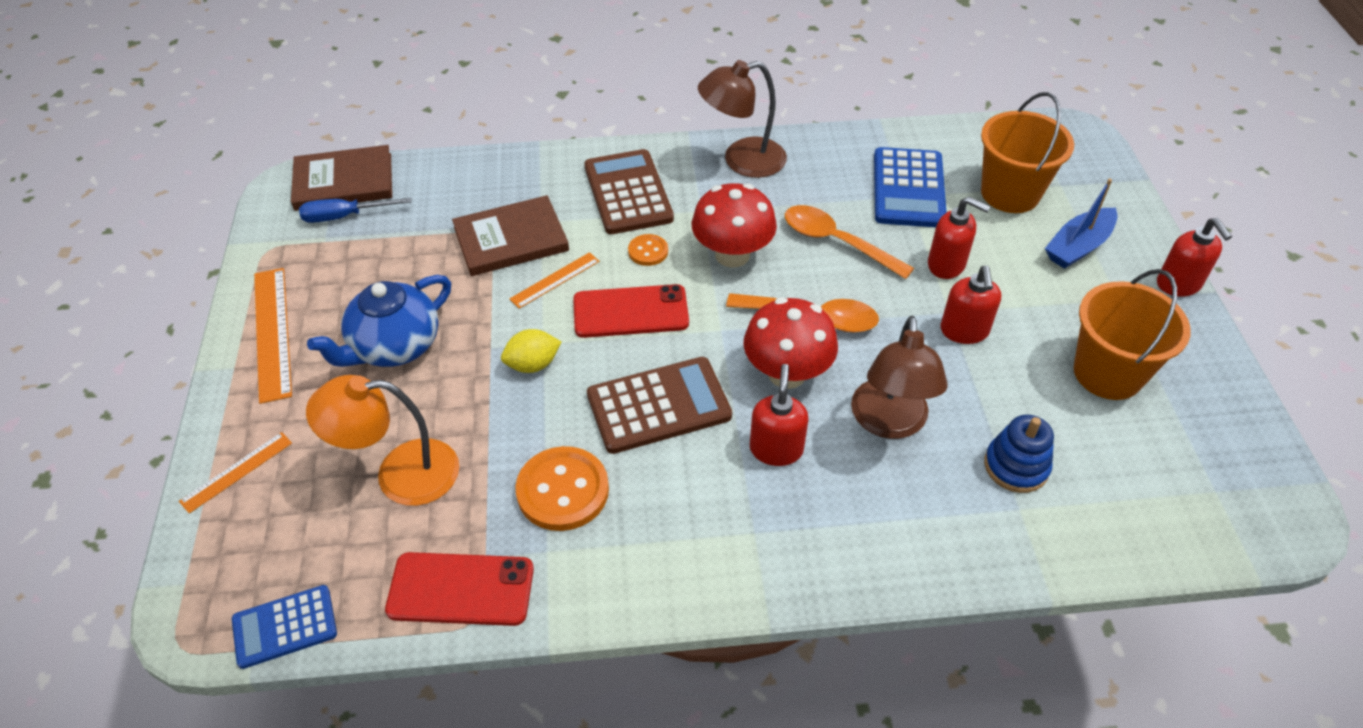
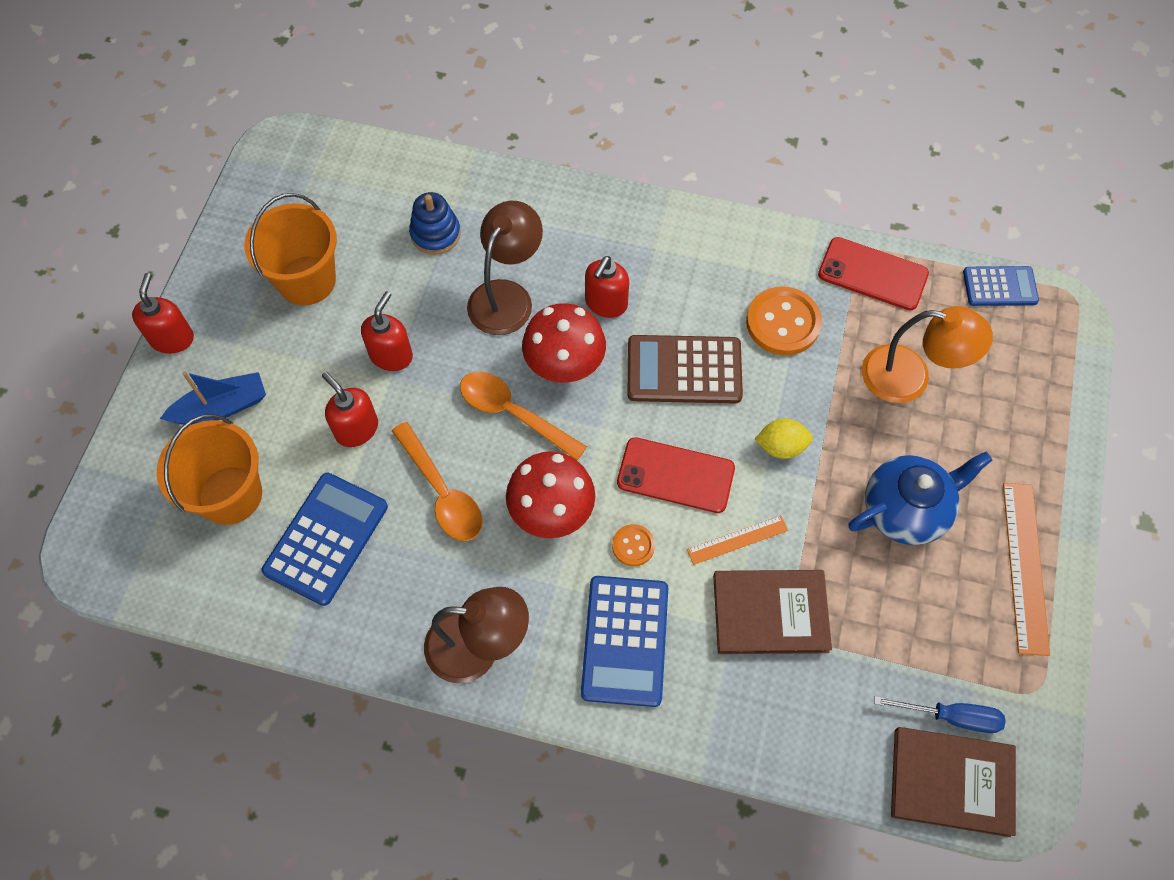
camera: 160 degrees left, 15 degrees up
orange ruler [179,432,292,513] -> none
brown calculator [584,149,674,234] -> blue calculator [581,576,668,707]

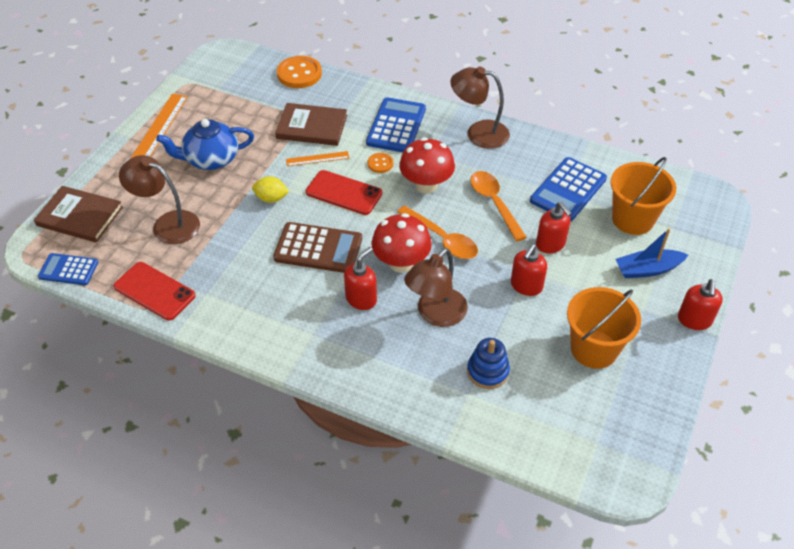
camera: 170 degrees left, 15 degrees down
orange button [746,287,822,355] -> orange button moved to [277,56,322,88]
orange lamp [862,306,993,403] -> brown lamp [119,155,200,244]
blue screwdriver [874,696,1006,733] -> none
brown book [891,727,1016,837] -> brown book moved to [34,186,123,243]

